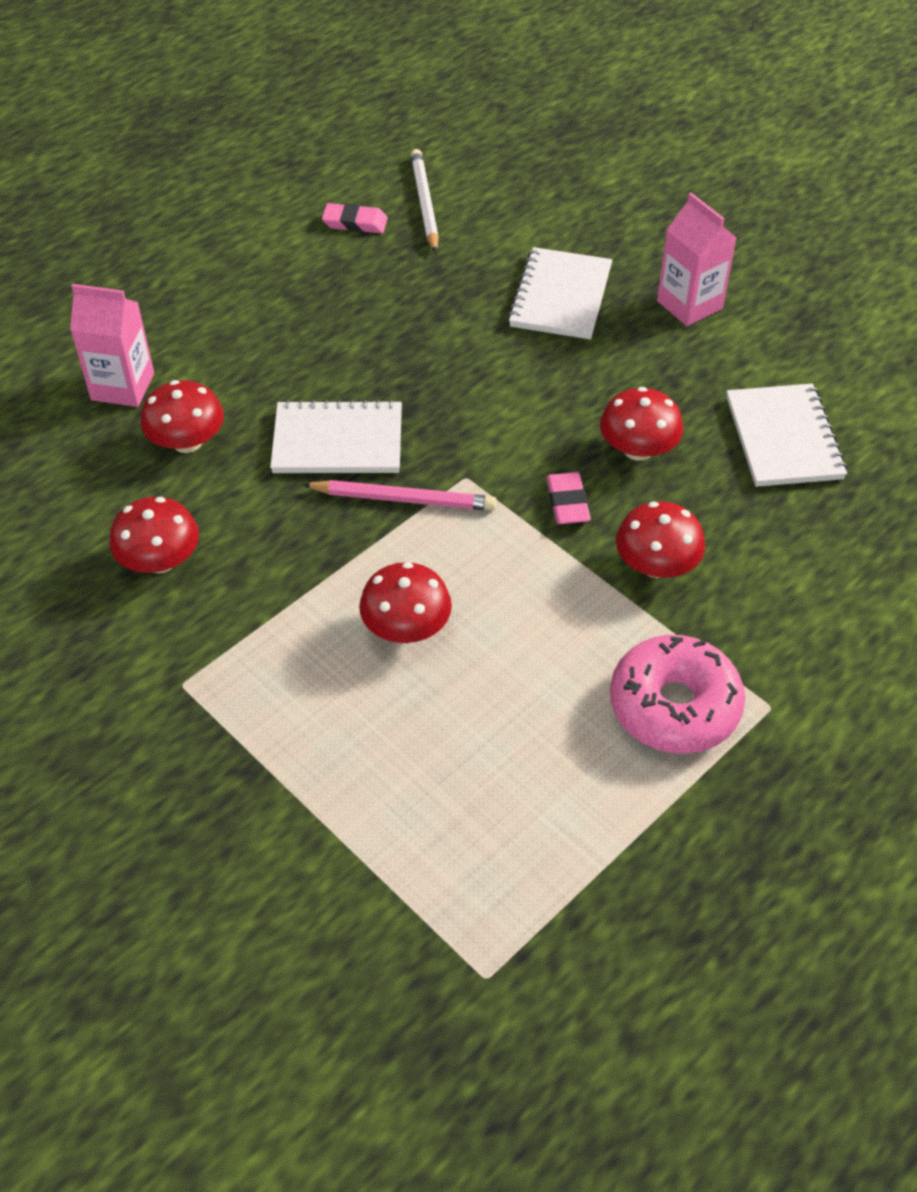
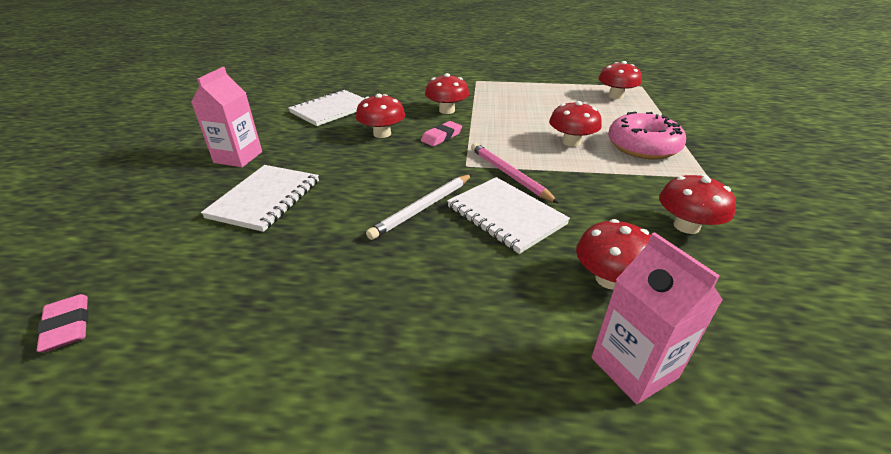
camera: 130 degrees left, 15 degrees down
pink eraser [322,203,388,233] -> pink eraser moved to [36,294,89,352]
white pencil [411,149,439,253] -> white pencil moved to [366,174,472,240]
white notebook [508,247,612,340] -> white notebook turned 45 degrees counterclockwise [201,165,319,232]
pink donut [610,635,745,754] -> pink donut moved to [608,112,686,159]
none -> red mushroom [598,61,642,99]

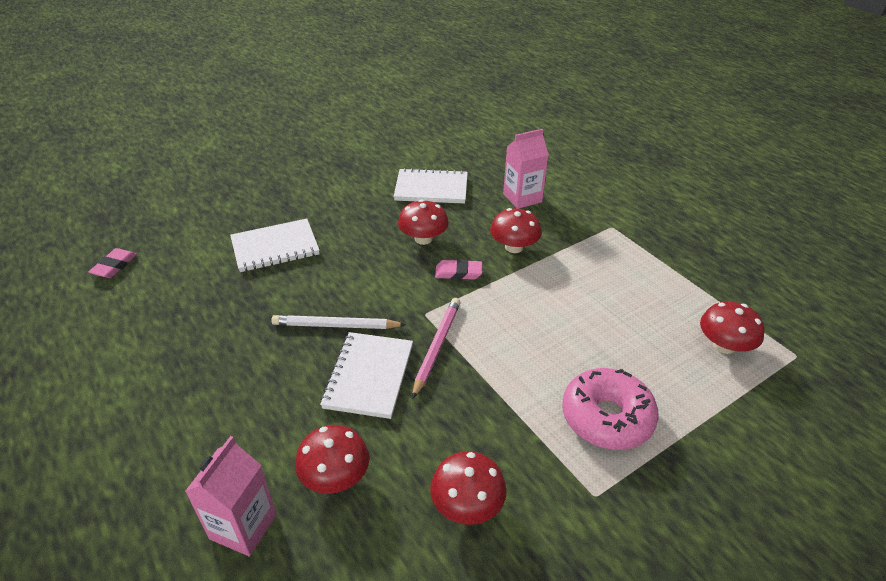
camera: 50 degrees right, 5 degrees up
pink carton [191,67,262,167] -> pink carton moved to [503,129,549,209]
red mushroom [549,101,602,147] -> none

